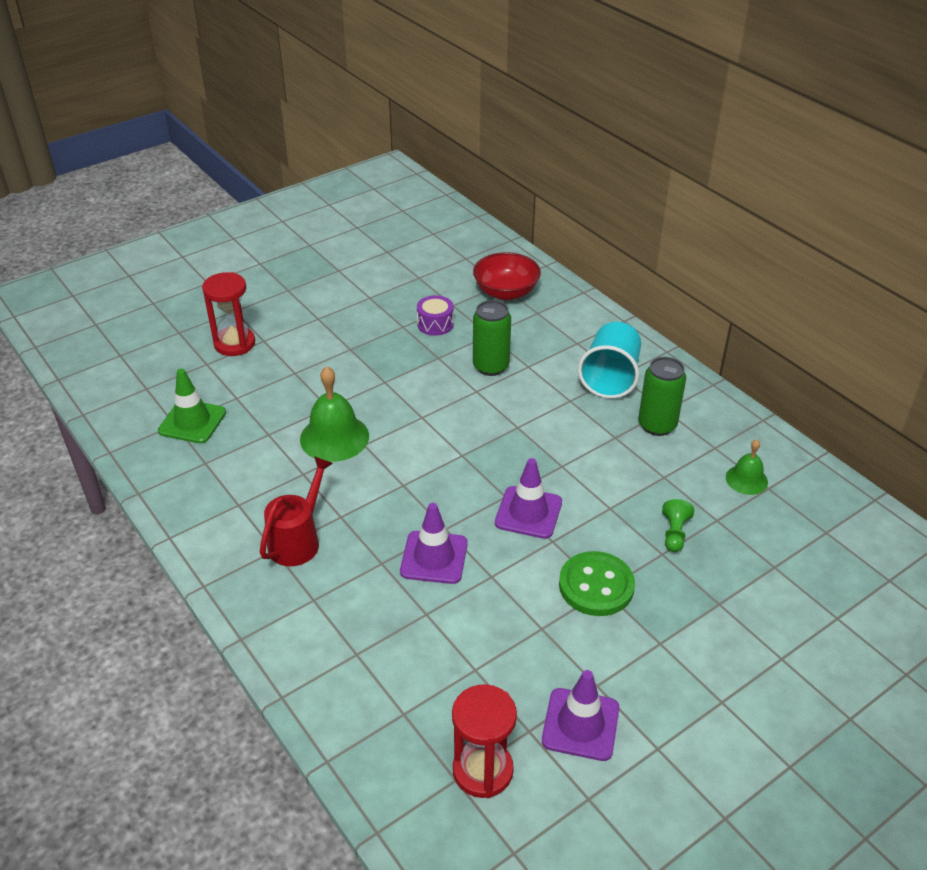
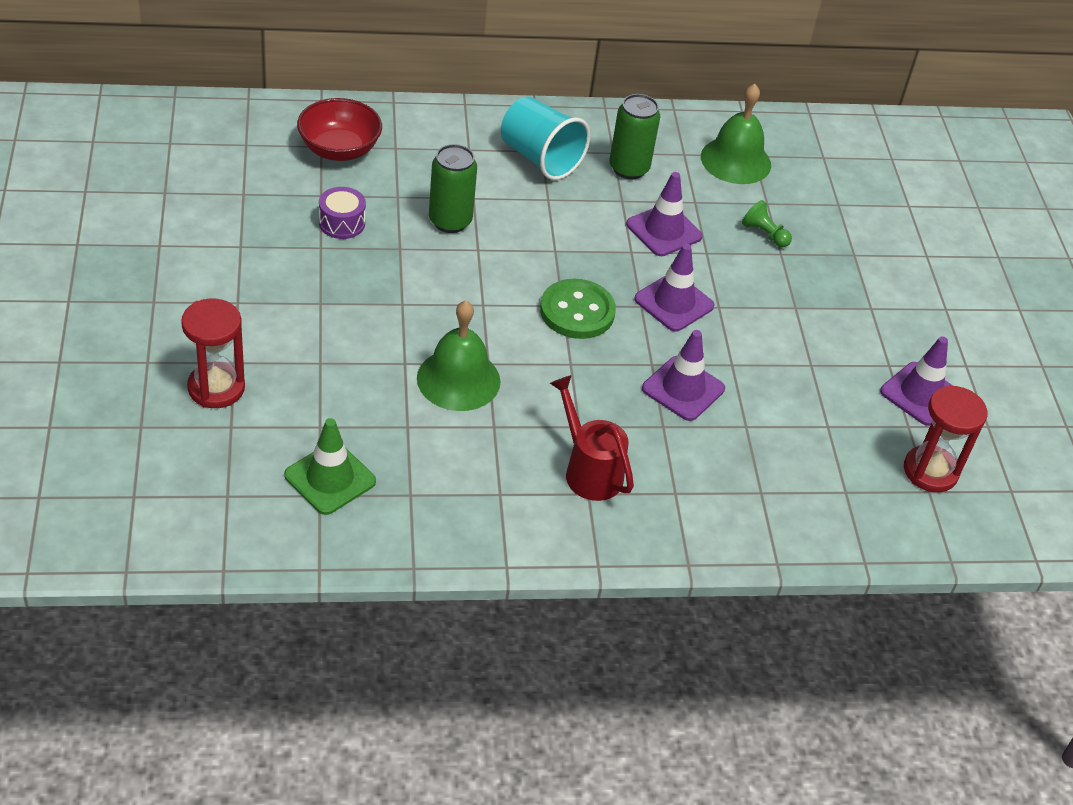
camera: 65 degrees left, 5 degrees up
green button [559,551,635,616] -> green button moved to [540,279,616,339]
green bell [726,439,768,495] -> green bell [701,84,771,184], size x1.72
none -> purple traffic cone [626,172,703,256]

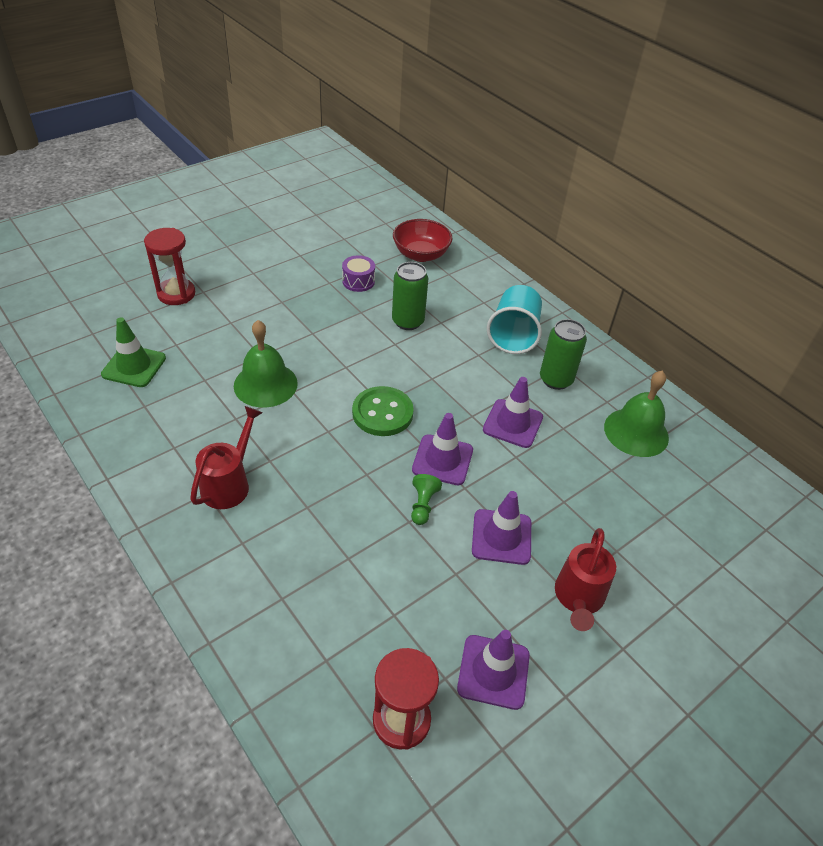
camera: 60 degrees right, 0 degrees up
purple traffic cone [642,330,725,421] -> purple traffic cone moved to [472,491,531,565]
green pawn [742,200,792,247] -> green pawn moved to [411,474,442,525]
none -> red watering can [555,528,616,631]

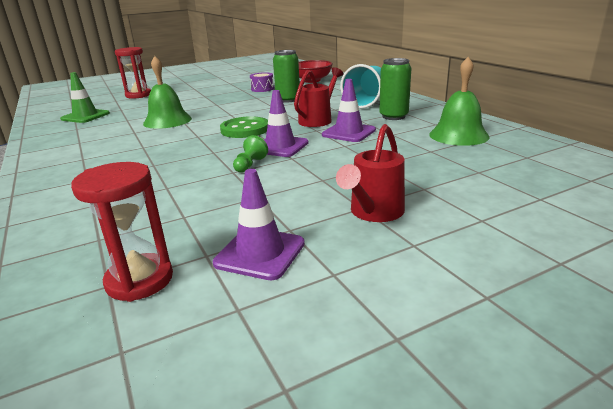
camera: 15 degrees right, 20 degrees down
red watering can [190,406,263,509] -> red watering can moved to [294,67,343,127]
purple traffic cone [472,491,531,565] -> none

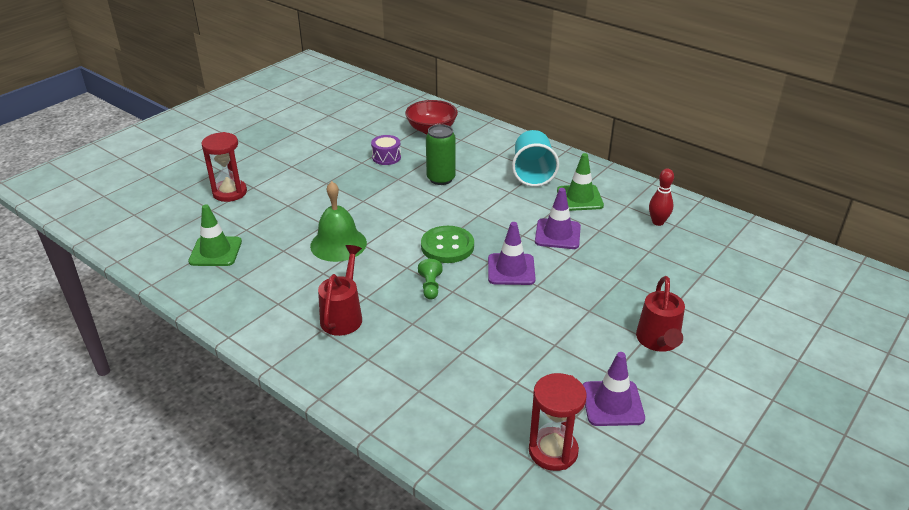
camera: 25 degrees left, 10 degrees up
green pawn [233,135,268,173] -> green pawn moved to [418,259,443,300]
red watering can [294,67,343,127] -> red watering can moved to [318,245,362,336]
green can [379,58,411,120] -> green traffic cone [557,153,604,211]
green bell [429,57,489,146] -> red bowling pin [649,169,674,226]

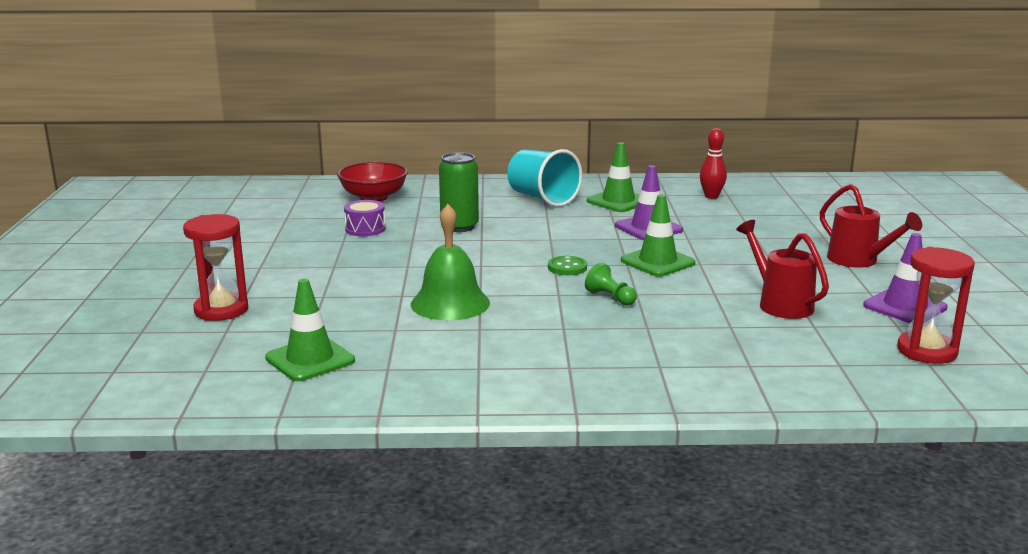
camera: 40 degrees left, 15 degrees down
red watering can [318,245,362,336] -> red watering can moved to [736,220,829,319]
green button [421,226,474,263] -> green button [548,256,587,275], size x0.57
purple traffic cone [488,222,536,285] -> green traffic cone [621,194,695,277]

